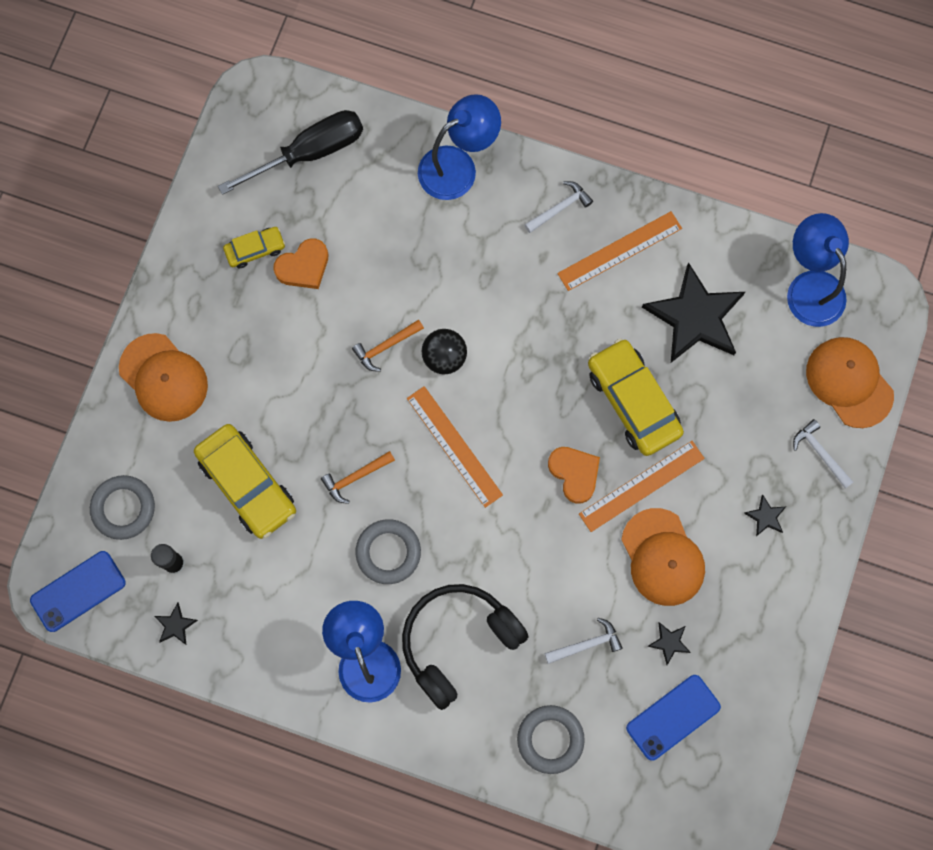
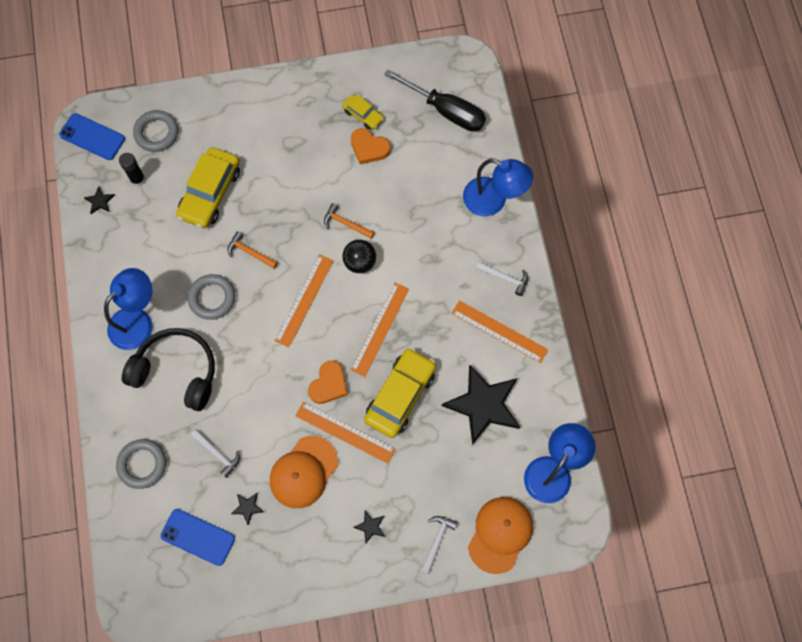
camera: 60 degrees right, 5 degrees down
orange cap [119,333,208,422] -> none
none -> orange ruler [350,282,409,377]

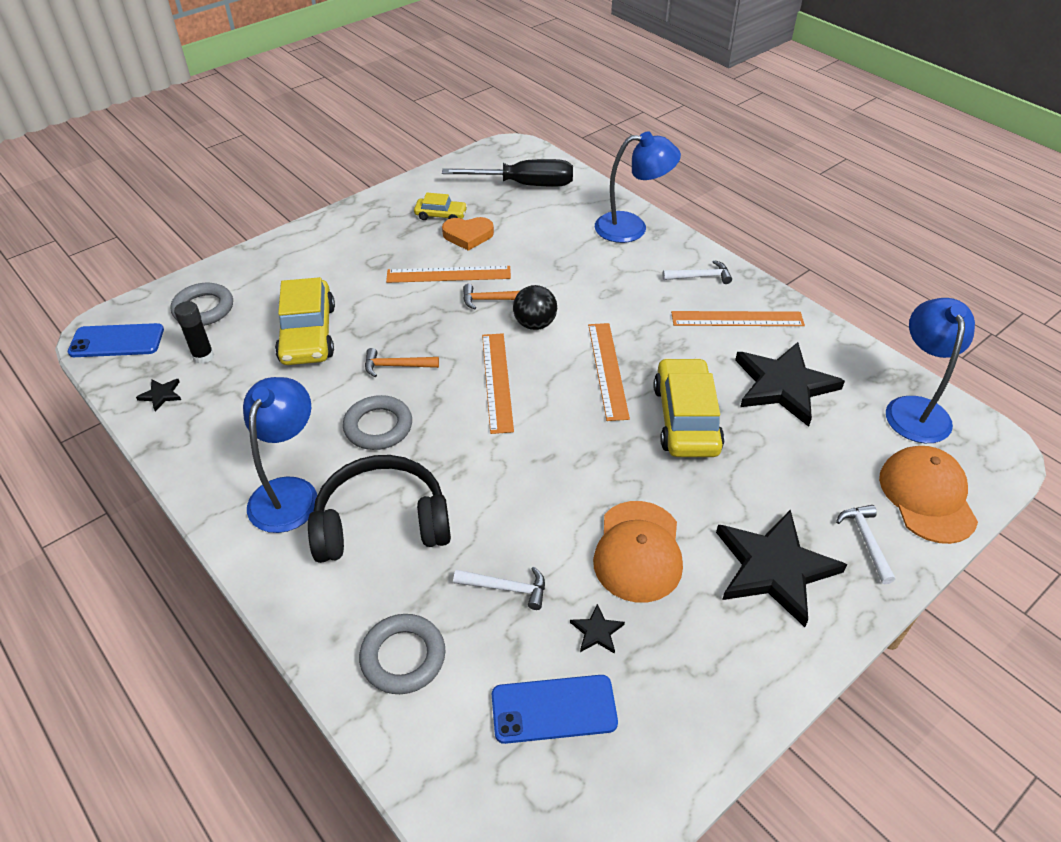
camera: 30 degrees left, 25 degrees down
orange ruler [295,402,396,464] -> orange ruler moved to [386,266,511,283]
orange heart [308,361,348,404] -> none
black star [353,511,385,543] -> black star [716,509,847,627], size x2.50

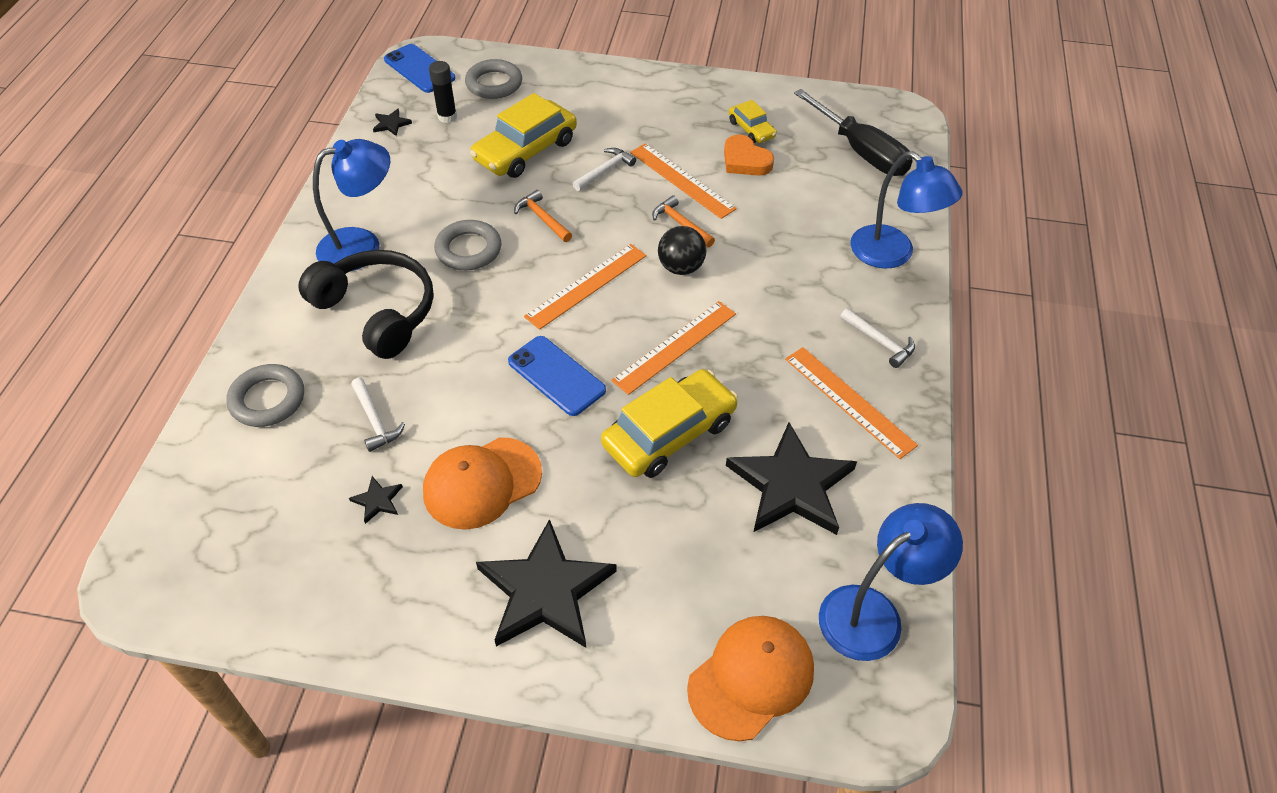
camera: 50 degrees right, 5 degrees up
blue phone [492,675,618,744] -> blue phone moved to [508,336,606,416]
white hammer [836,505,895,584] -> white hammer moved to [573,148,636,191]

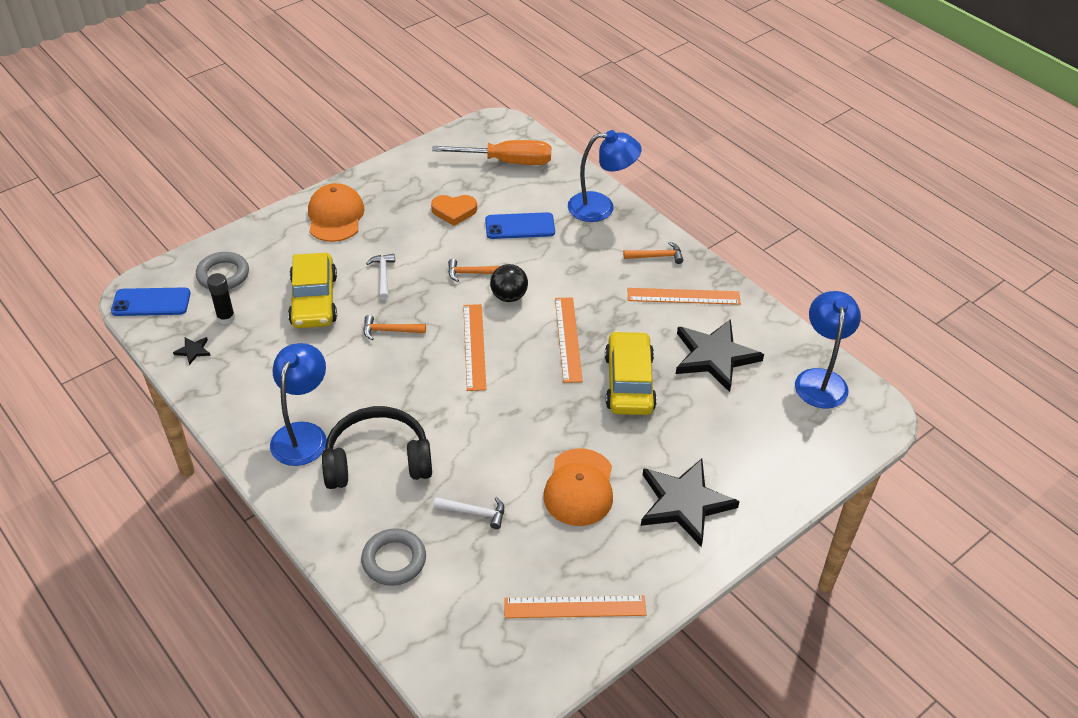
camera: 50 degrees left, 5 degrees down
black star [349,476,403,524] -> none
grey ring [434,220,501,270] -> none
blue phone [508,336,606,416] -> blue phone moved to [485,212,555,239]
orange ruler [630,143,737,219] -> orange ruler moved to [504,595,646,618]
orange cap [687,616,814,741] -> orange cap moved to [308,183,365,242]
yellow car [729,100,777,143] -> none
black screwdriver [794,89,913,176] -> orange screwdriver [432,140,551,165]
white hammer [840,308,915,368] -> orange hammer [623,242,683,264]

